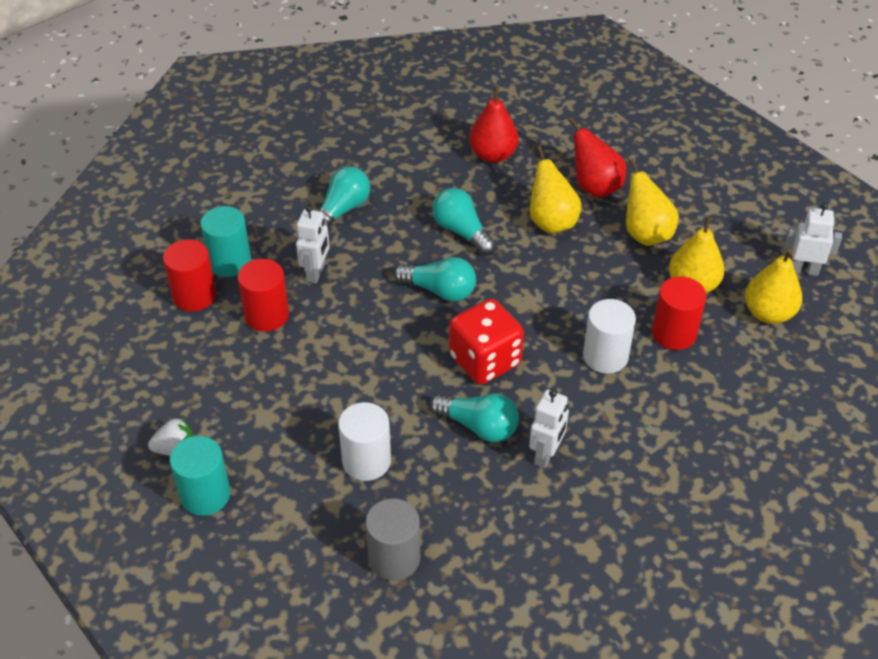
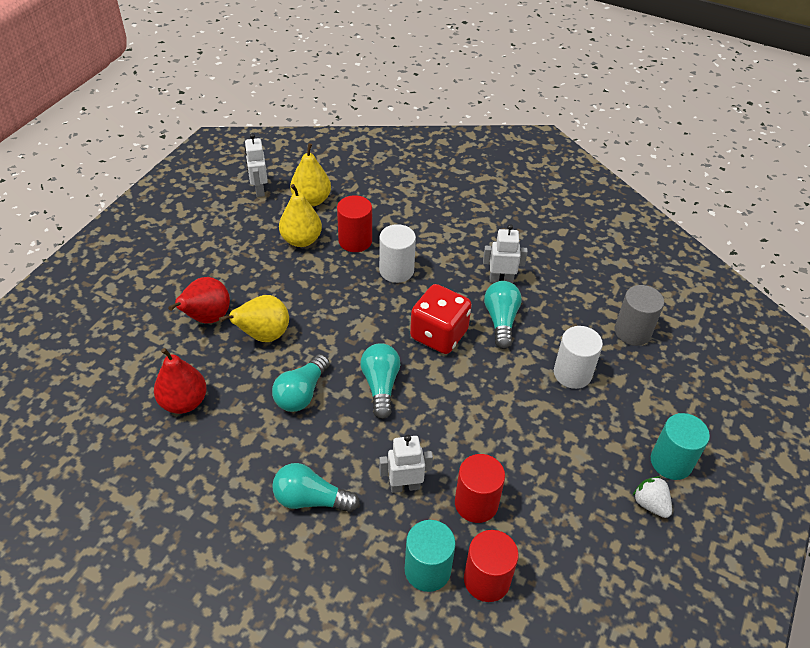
camera: 115 degrees left, 0 degrees up
yellow pear [626,158,679,246] -> none

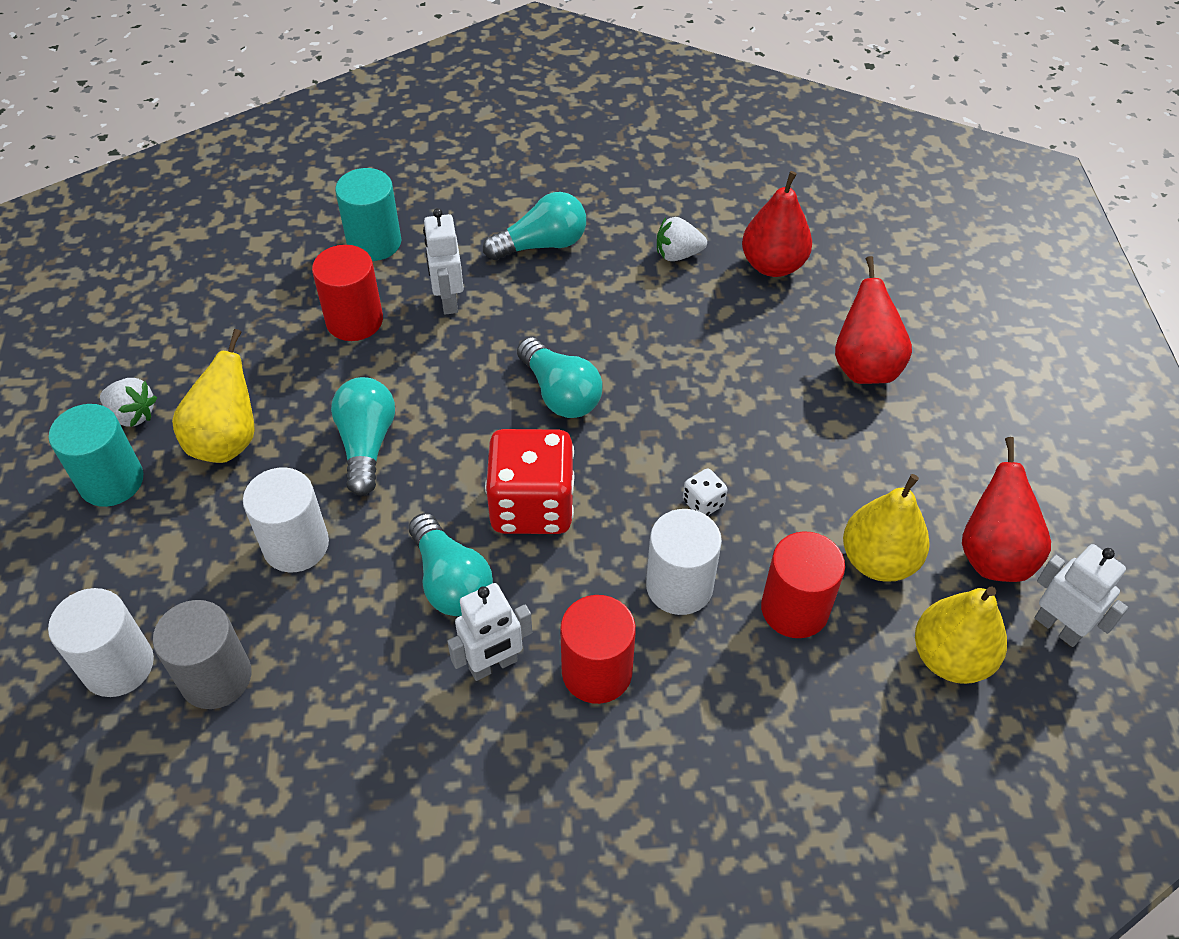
camera: 150 degrees right, 5 degrees up
yellow pear [219,295,289,342] -> yellow pear moved to [172,329,255,463]
turquoise light bulb [272,354,330,412] -> turquoise light bulb moved to [331,377,395,495]
white robot [379,435,433,493] -> white robot turned 120 degrees clockwise [423,208,464,315]
red cylinder [464,530,519,602] -> red cylinder moved to [560,595,636,704]
none -> white cylinder [48,588,154,697]
none -> white strawberry [657,217,707,261]
none -> white dice [683,468,727,516]
none -> red pear [962,437,1051,582]

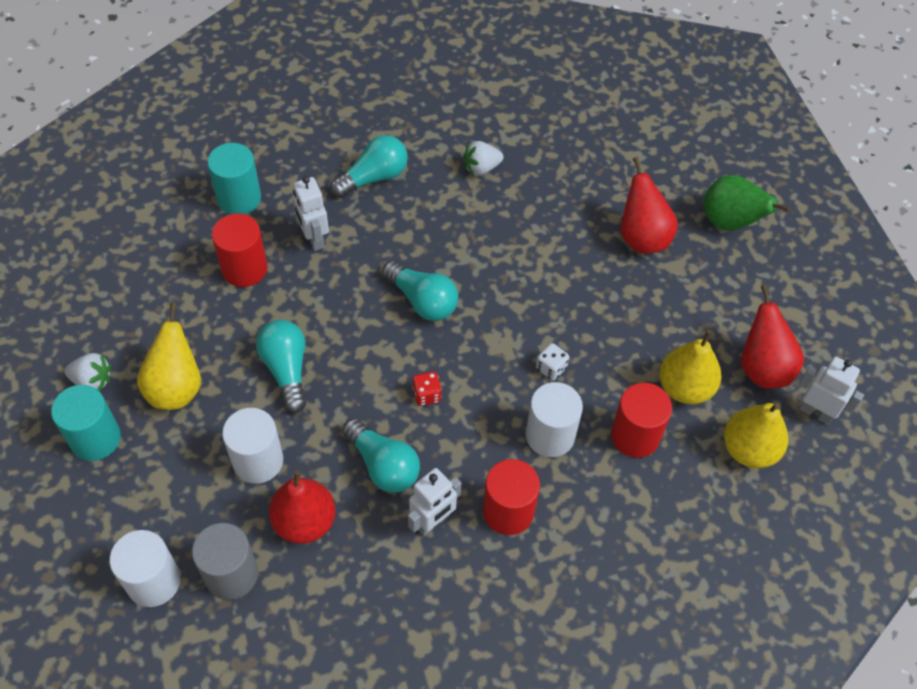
camera: 15 degrees left, 5 degrees up
red dice [485,429,575,534] -> red dice [413,372,442,406], size x0.42
red pear [742,171,812,277] -> red pear moved to [269,470,335,544]
none -> green pear [704,175,790,231]

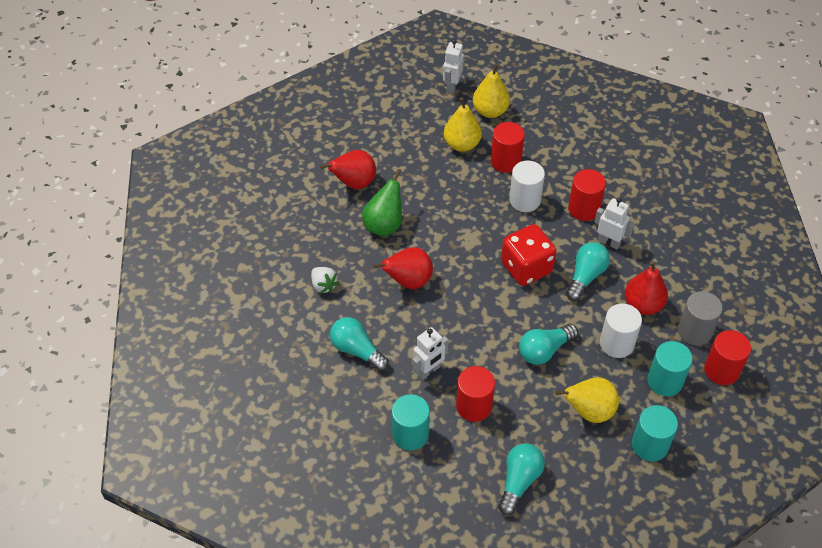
camera: 105 degrees left, 5 degrees down
white strawberry [64,353,111,391] -> none
white cylinder [110,530,181,607] -> red cylinder [704,330,751,385]
turquoise light bulb [382,260,458,321] -> turquoise light bulb moved to [498,443,545,515]
red dice [413,372,442,406] -> red dice [501,224,556,286], size x2.41
white dice [536,343,569,381] -> none
green pear [704,175,790,231] -> green pear moved to [362,169,402,236]
red pear [741,285,804,389] -> red pear moved to [373,247,433,289]
none -> turquoise cylinder [647,341,693,396]

